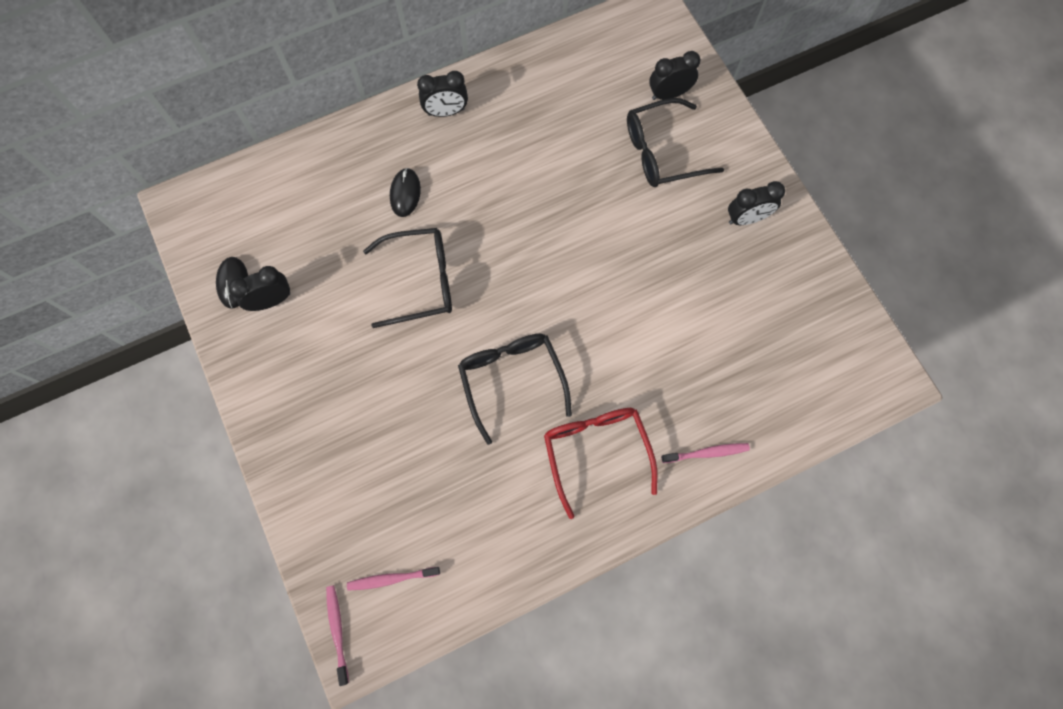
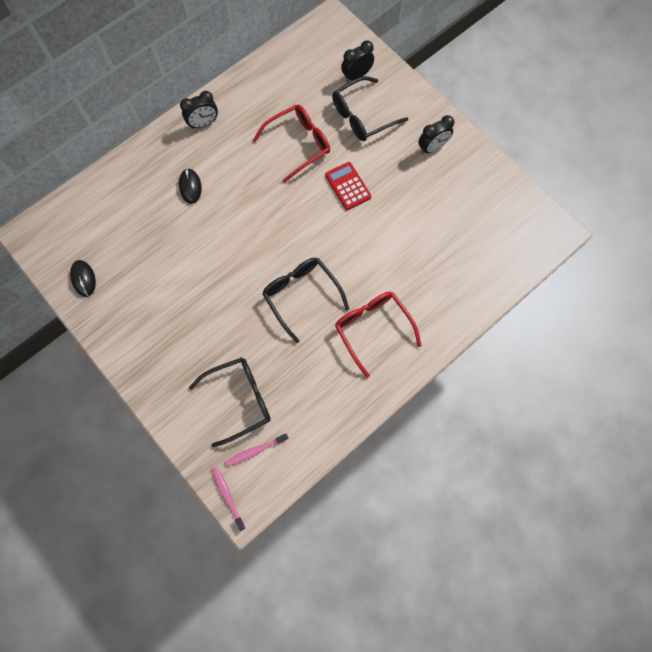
camera: 15 degrees left, 0 degrees up
black clock [228,266,290,311] -> none
black glasses [363,228,452,328] -> black glasses moved to [189,357,271,447]
pink toothbrush [661,443,750,463] -> none
none -> red glasses [253,105,330,183]
none -> red calculator [325,162,371,210]

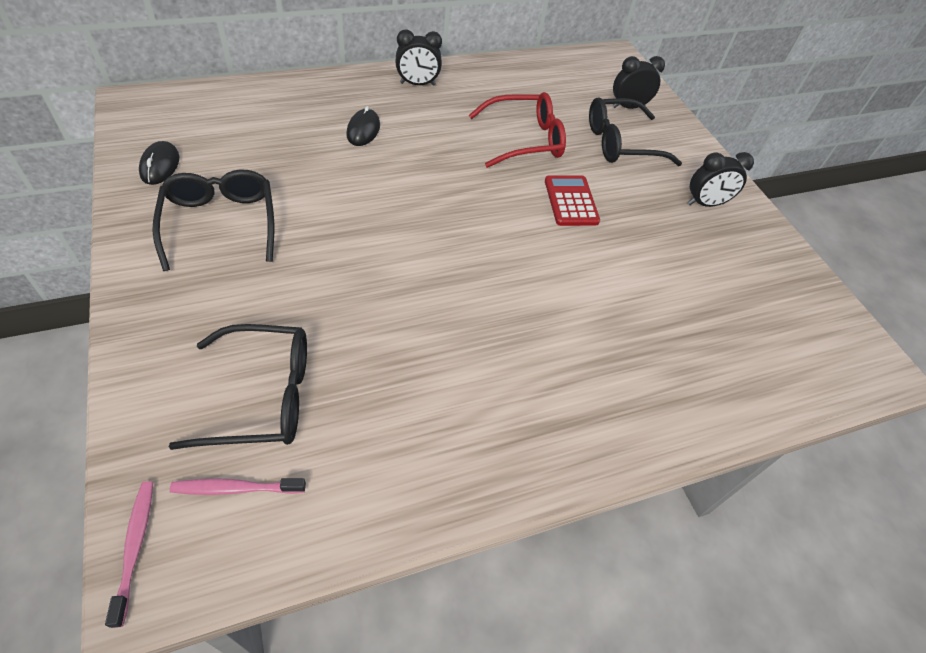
camera: 15 degrees right, 20 degrees down
black glasses [262,258,349,343] -> black glasses moved to [152,169,274,271]
red glasses [335,292,422,378] -> none

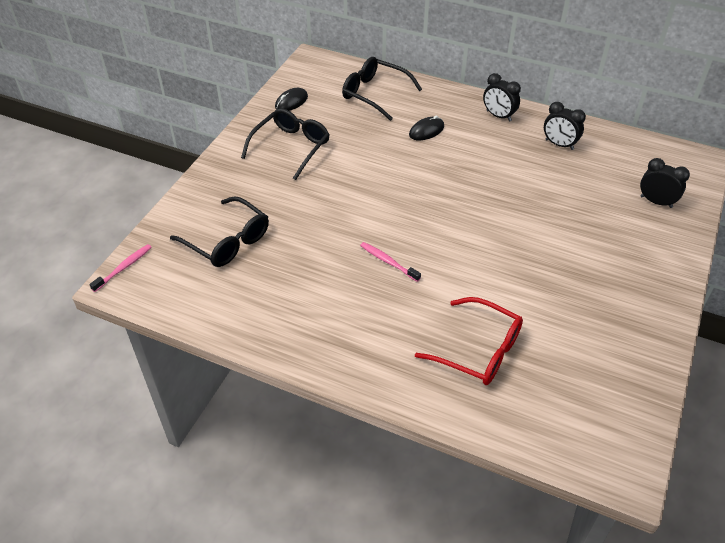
camera: 50 degrees right, 5 degrees down
pink toothbrush [170,478,306,495] -> pink toothbrush moved to [360,242,421,282]
red glasses [469,92,566,168] -> red glasses moved to [415,297,523,385]
red calculator [545,175,600,226] -> none
black glasses [589,97,682,166] -> black glasses moved to [342,57,422,121]
black clock [688,152,754,207] -> black clock moved to [544,102,586,150]

